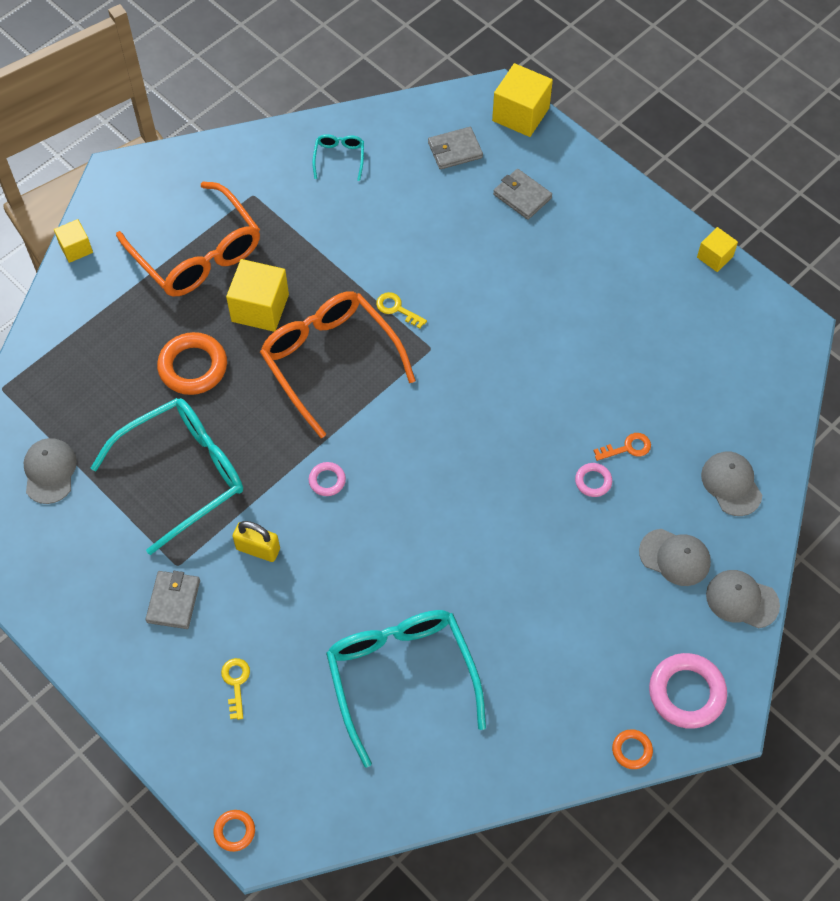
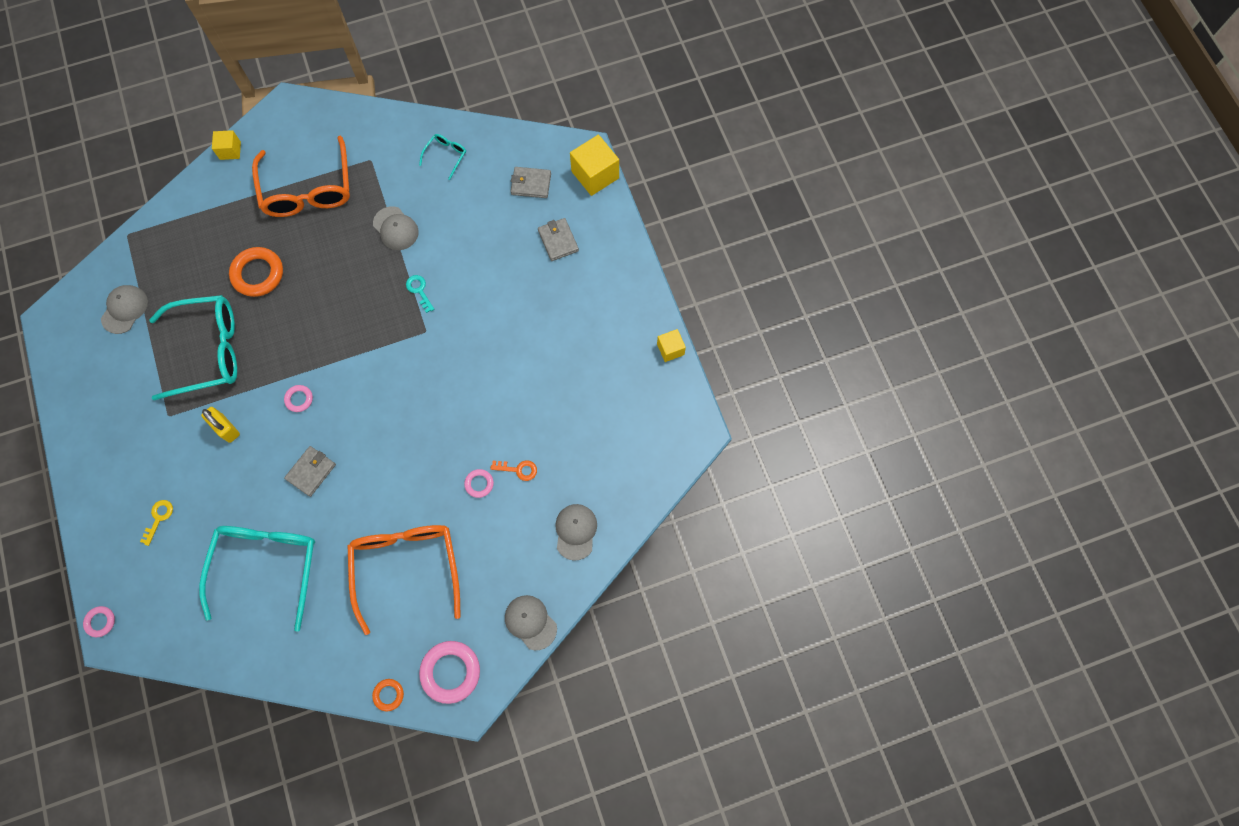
camera: 25 degrees right, 10 degrees up
grey wallet [145,571,200,629] -> grey wallet moved to [284,446,336,497]
orange ring [214,810,255,852] -> pink ring [83,606,115,637]
yellow cube [226,259,289,332] -> none
orange glasses [260,291,416,438] -> orange glasses moved to [347,525,461,635]
yellow key [376,292,427,329] -> turquoise key [406,275,434,313]
grey cap [639,529,711,586] -> grey cap moved to [373,206,419,250]

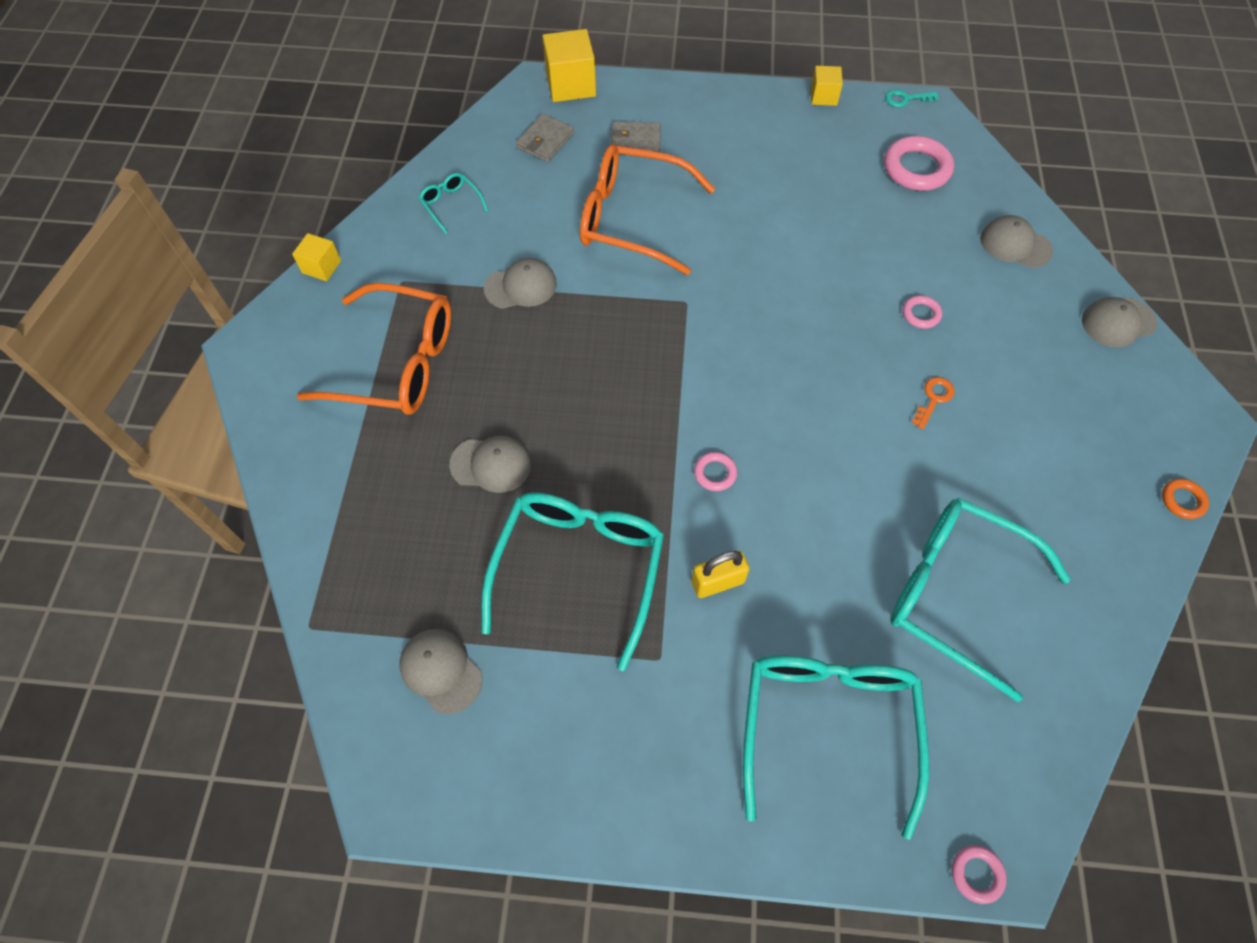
camera: 65 degrees left, 10 degrees down
yellow key [140,500,173,546] -> turquoise glasses [743,655,929,840]
yellow cube [212,130,241,160] -> yellow cube moved to [292,233,341,281]
orange ring [229,247,283,297] -> grey cap [449,436,531,493]
grey wallet [284,446,336,497] -> none
orange glasses [347,525,461,635] -> orange glasses moved to [580,144,715,275]
turquoise key [406,275,434,313] -> turquoise key moved to [885,89,939,107]
pink ring [419,641,480,704] -> pink ring moved to [884,136,954,191]
orange key [491,460,537,481] -> orange key moved to [911,377,954,429]

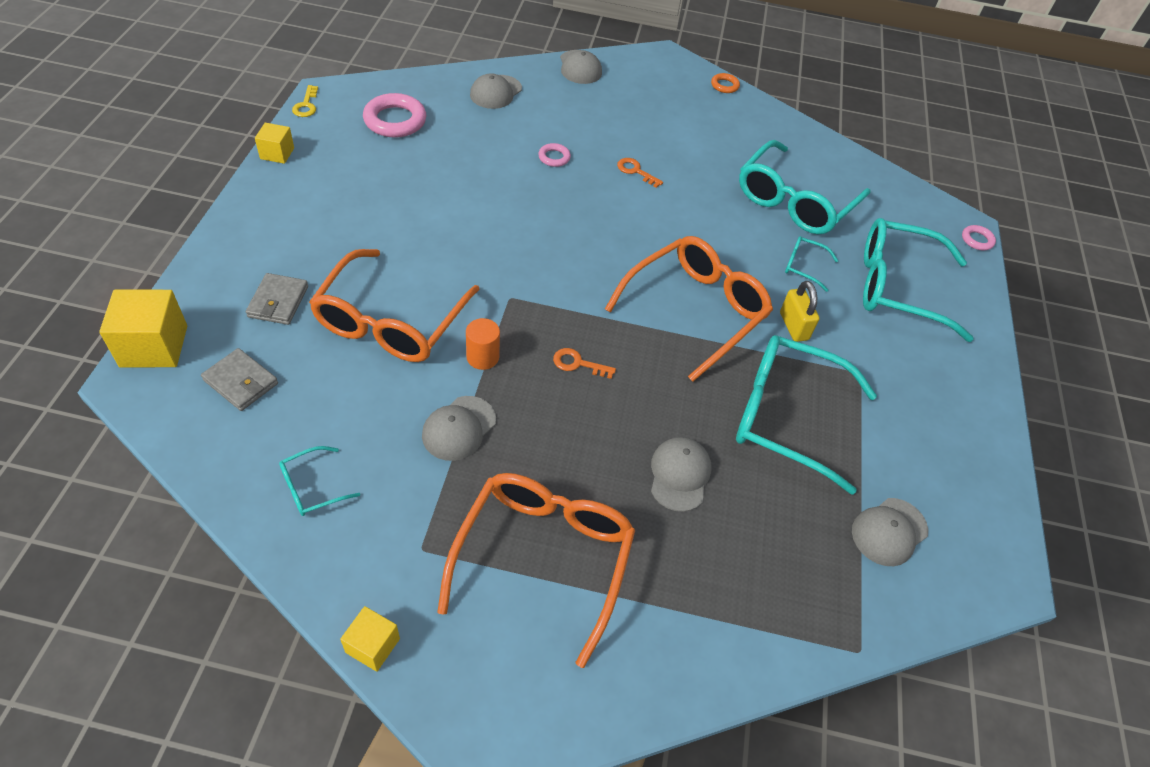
camera: 90 degrees left, 10 degrees down
grey cap [484,258,557,309] -> grey cap turned 135 degrees counterclockwise [422,396,496,461]
pink ring [694,452,737,491] -> orange glasses [605,236,773,382]
turquoise key [885,89,939,107] -> yellow key [292,85,318,117]
none -> orange cylinder [466,318,500,370]
none -> orange key [553,348,616,379]
none -> turquoise glasses [785,236,838,292]

